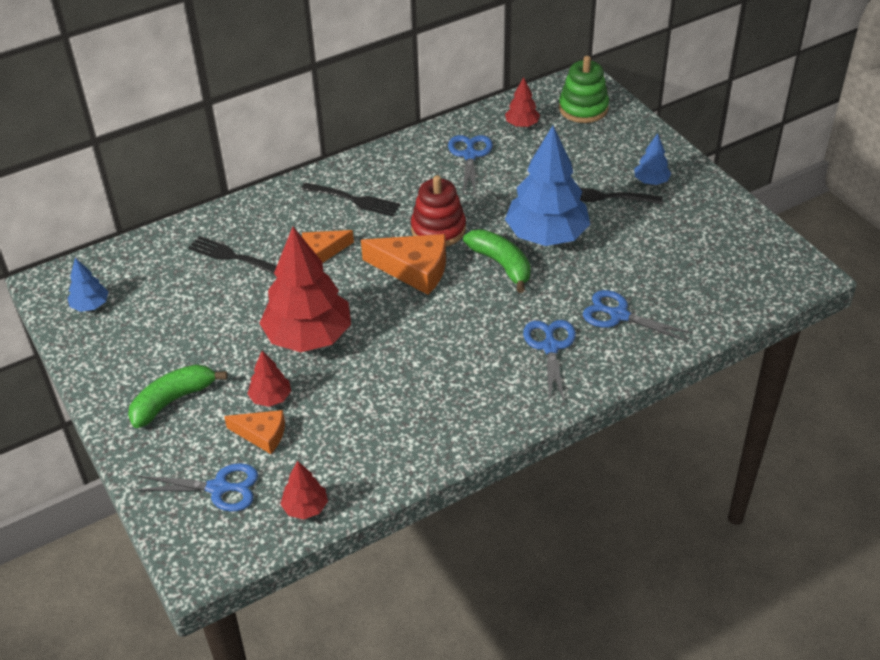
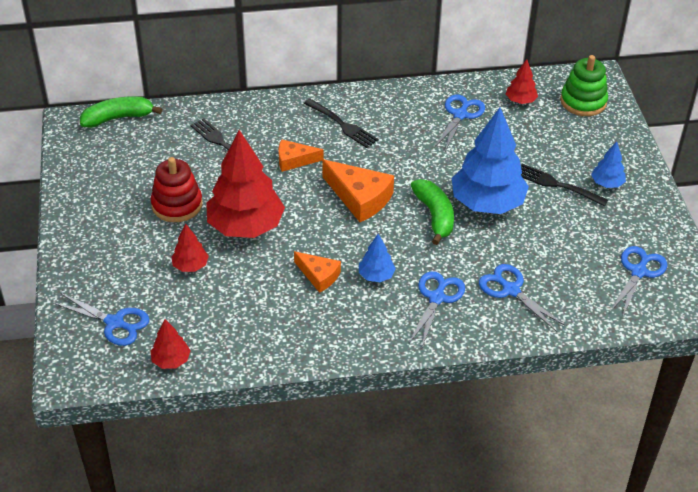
camera: 20 degrees right, 0 degrees up
blue tree [67,258,108,312] -> blue tree moved to [359,234,396,282]
green banana [128,364,228,428] -> green banana moved to [80,96,162,128]
orange cheese [224,410,285,454] -> orange cheese moved to [294,251,341,293]
red stacking toy [411,175,466,246] -> red stacking toy moved to [151,157,202,222]
none -> blue scissors [610,246,667,318]

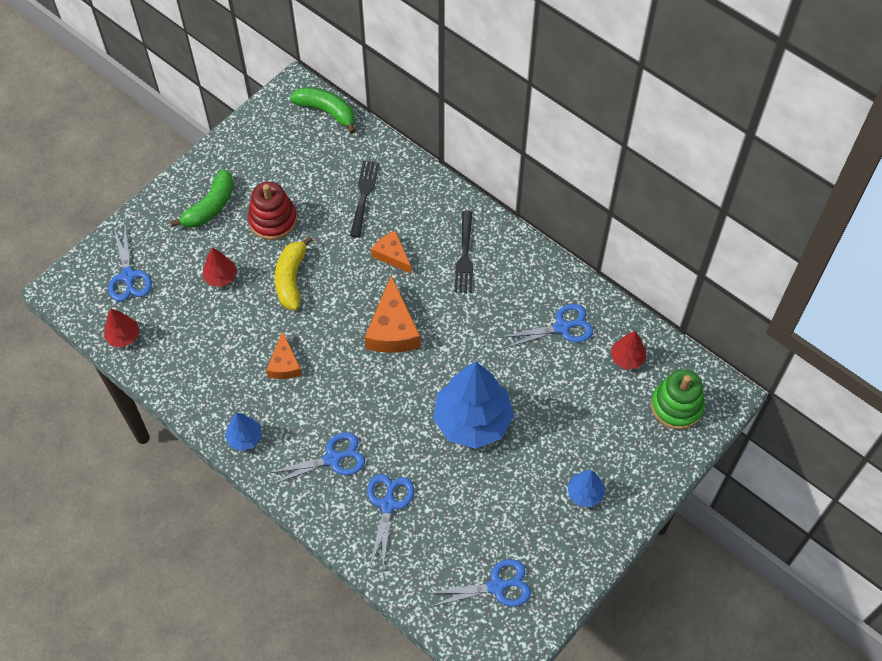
camera: 50 degrees right, 15 degrees up
red tree [206,130,285,238] -> yellow banana [275,236,313,310]
blue tree [359,234,396,282] -> blue tree moved to [225,413,262,451]
green banana [411,179,454,245] -> green banana moved to [170,169,234,228]
black fork [521,164,608,206] -> none

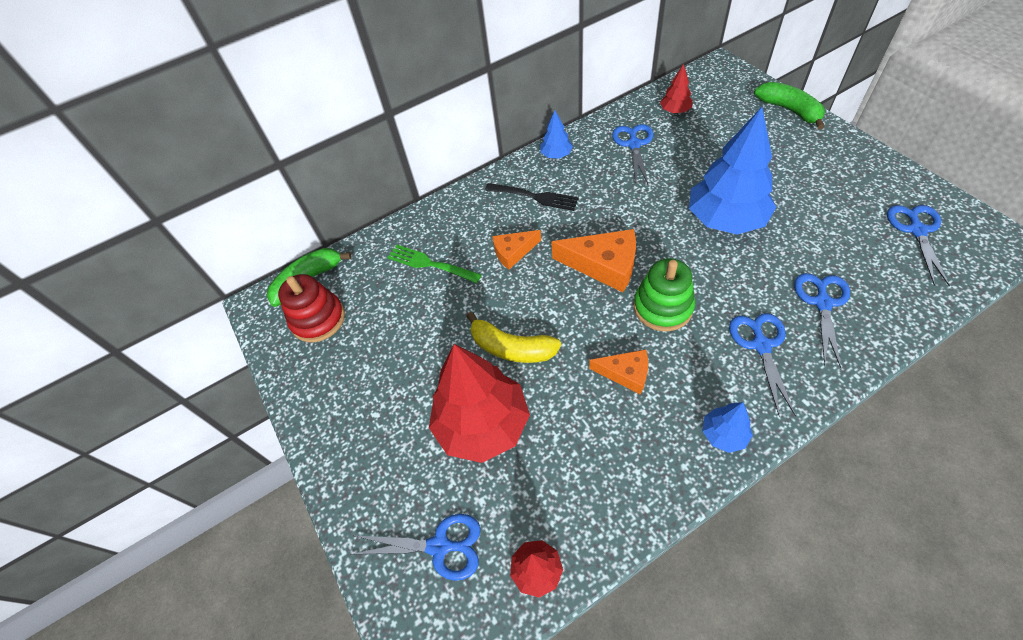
camera: 65 degrees left, 5 degrees down
green banana [170,169,234,228] -> green banana moved to [754,82,825,129]
red tree [203,247,237,287] -> red tree [429,344,530,463], size x2.17
red stacking toy [248,182,297,240] -> red stacking toy moved to [278,274,345,342]
black fork [350,161,379,238] -> green fork [387,245,481,283]
blue scissors [367,474,414,567] -> blue scissors turned 75 degrees clockwise [794,273,850,368]
blue tree [567,470,605,507] -> blue tree moved to [540,110,573,159]
green stacking toy [651,369,705,430] -> green stacking toy moved to [634,258,695,331]

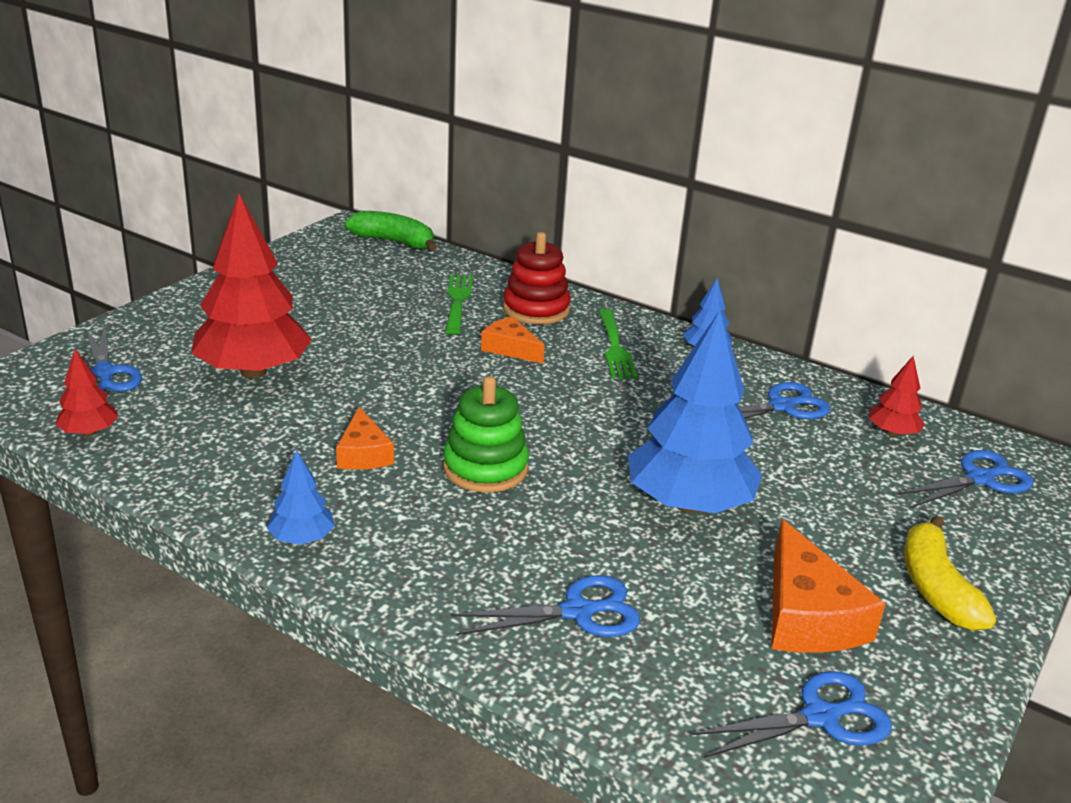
camera: 55 degrees right, 25 degrees down
red stacking toy [278,274,345,342] -> red stacking toy moved to [503,232,571,324]
yellow banana [466,312,561,363] -> yellow banana moved to [904,516,996,631]
black fork [485,183,579,211] -> green fork [598,309,637,379]
orange cheese [551,229,636,292] -> orange cheese moved to [772,519,886,653]
blue scissors [729,313,796,417] -> blue scissors moved to [897,450,1033,508]
green banana [754,82,825,129] -> none

